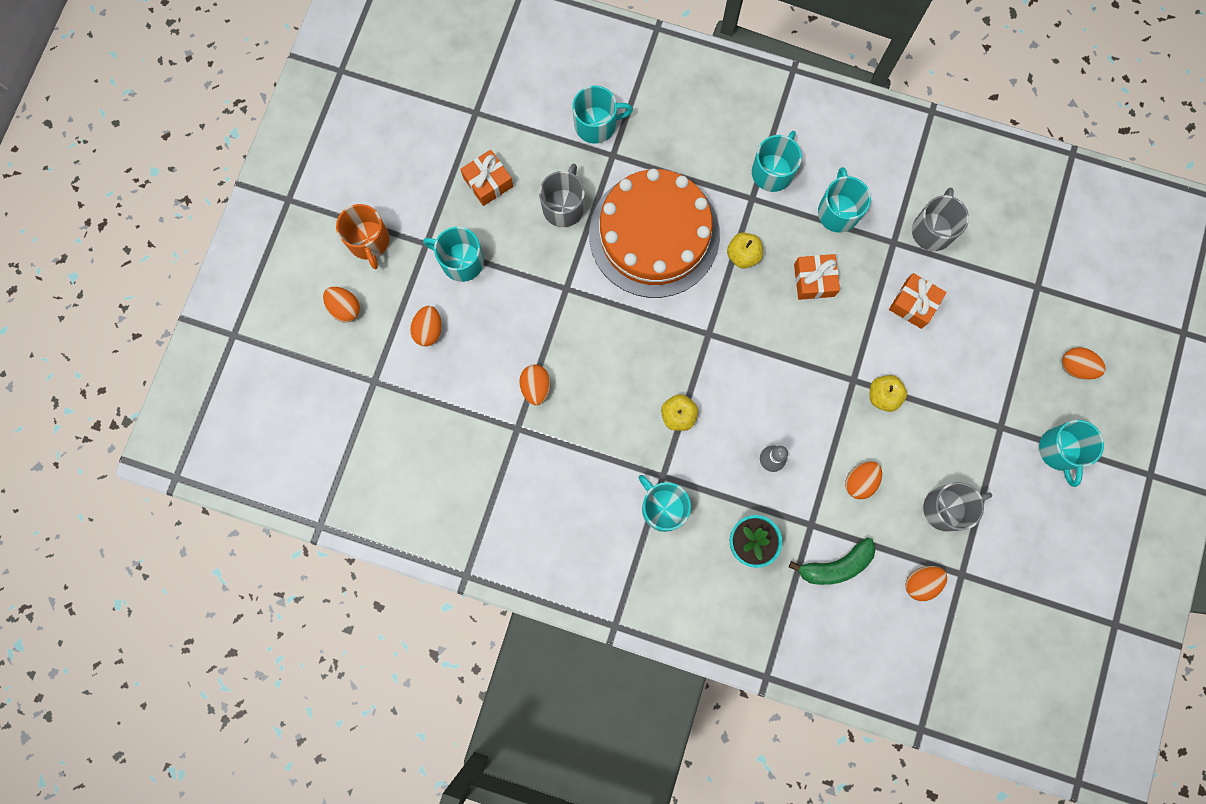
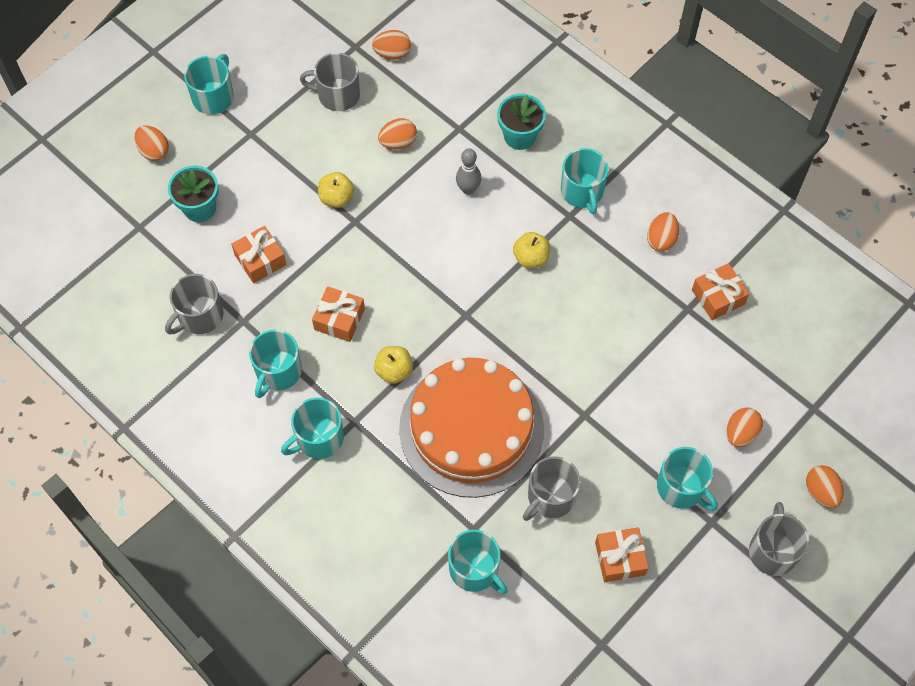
camera: 155 degrees left, 15 degrees down
orange mug [336,204,389,269] -> grey mug [749,502,809,576]
orange egg [519,364,551,405] -> orange egg moved to [647,212,679,252]
turquoise mug [572,85,633,144] -> turquoise mug turned 150 degrees counterclockwise [448,530,508,594]
green banana [789,538,876,585] -> none
none -> turquoise flower pot [168,165,219,222]
none -> orange gift [692,263,749,320]

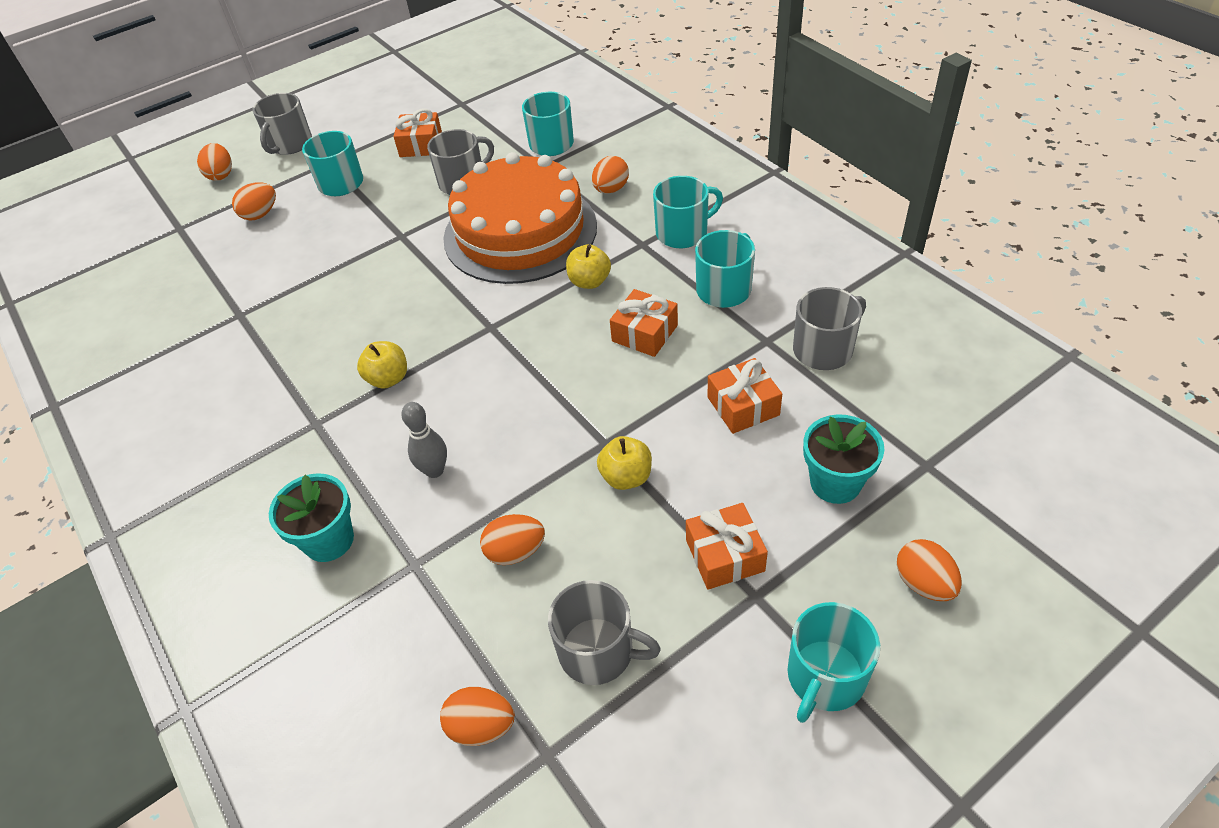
camera: 165 degrees left, 15 degrees down
turquoise mug [561,148,609,214] -> none
orange egg [647,212,679,252] -> orange egg moved to [592,156,629,194]
orange gift [692,263,749,320] -> orange gift moved to [686,503,768,590]

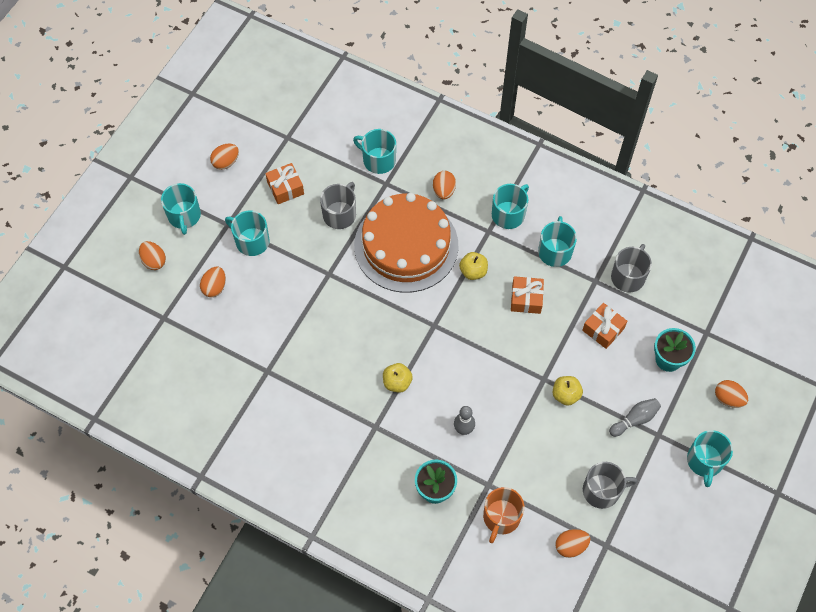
camera: 30 degrees left, 15 degrees up
grey mug [253,93,312,155] -> turquoise mug [161,183,201,235]
orange egg [480,514,545,565] -> orange egg moved to [210,144,239,170]
orange gift [686,503,768,590] -> grey bowling pin [609,398,661,437]
none -> orange mug [483,487,525,543]

